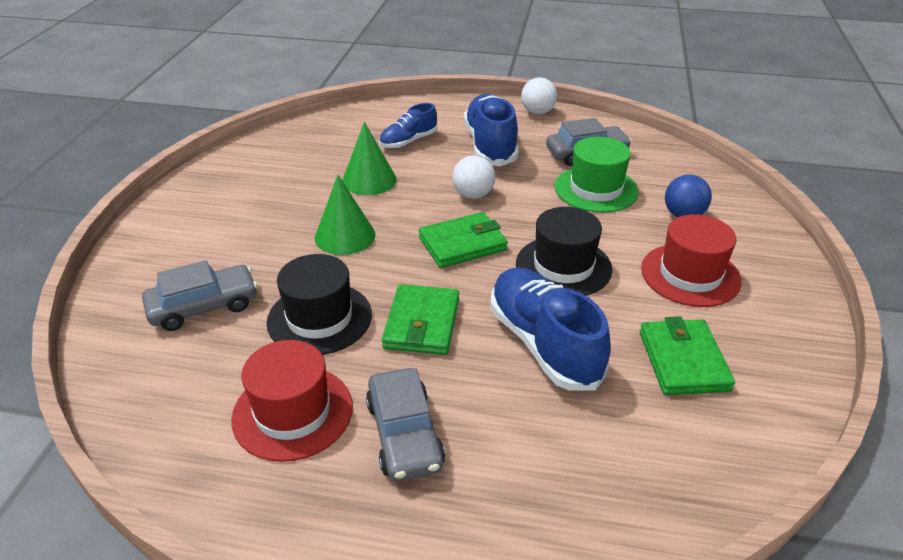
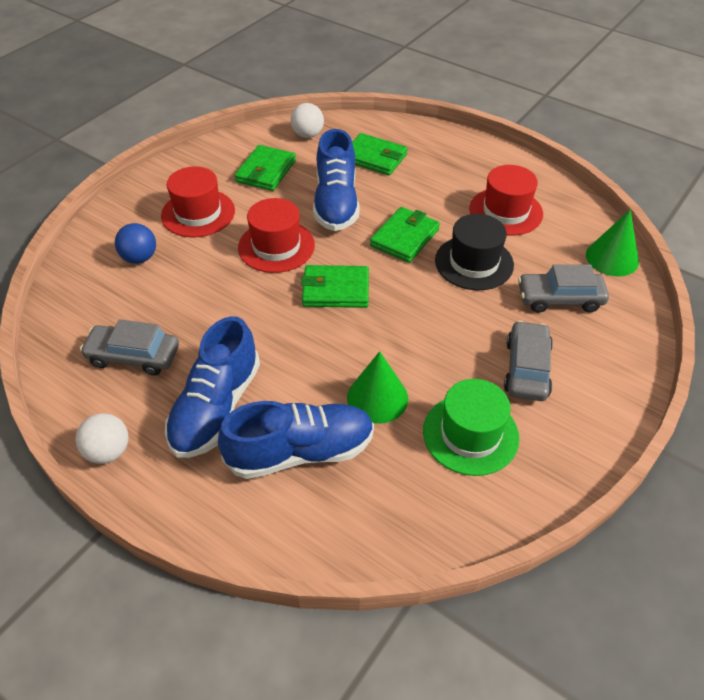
camera: 155 degrees left, 10 degrees up
green cone [315,175,375,255] -> green cone moved to [586,210,639,277]
grey car [366,368,445,481] -> grey car moved to [504,321,553,401]
blue shoe [379,103,438,148] -> blue shoe [218,401,374,479], size x1.72
white ball [452,155,495,199] -> white ball moved to [291,103,324,138]
black hat [516,207,612,296] -> red hat [238,198,315,273]
green hat [555,137,639,213] -> green hat moved to [423,379,519,476]
none -> green wallet [352,133,408,175]

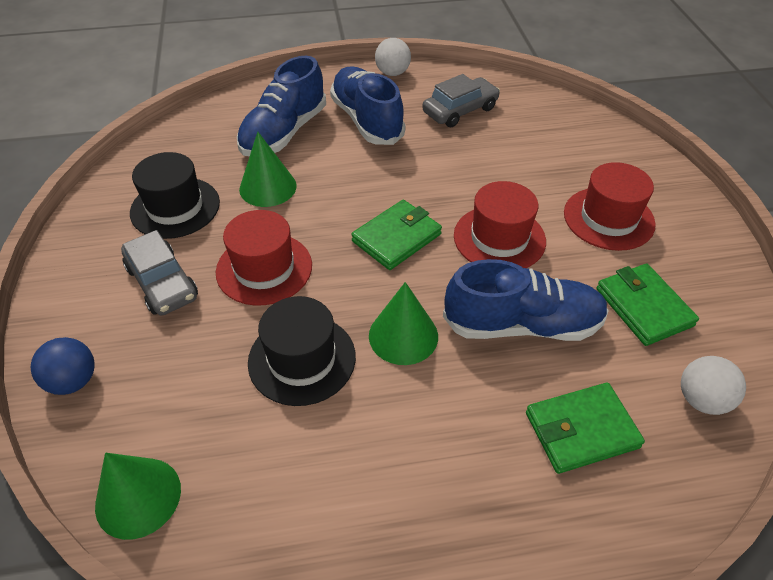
camera: 135 degrees right, 0 degrees up
blue ball [115,223,156,263] -> blue ball moved to [31,337,94,395]
blue shoe [313,129,359,231] -> blue shoe turned 135 degrees clockwise [443,259,609,341]
green wallet [370,207,440,263] -> green cone [369,282,438,365]
green hat [423,379,519,476] -> black hat [130,152,220,239]
red hat [469,165,543,236] -> red hat moved to [216,210,312,306]
grey car [518,264,609,313] -> none

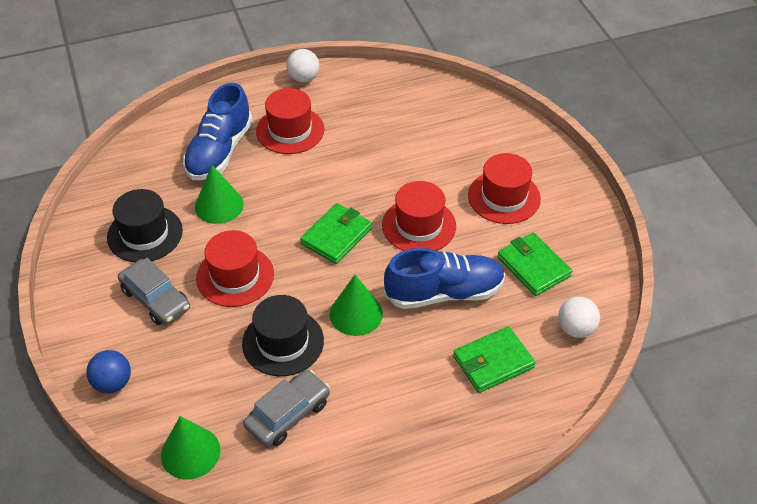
camera: 10 degrees left, 0 degrees up
blue shoe [330,66,405,145] -> red hat [256,88,325,154]
grey car [422,74,500,127] -> grey car moved to [243,370,330,447]

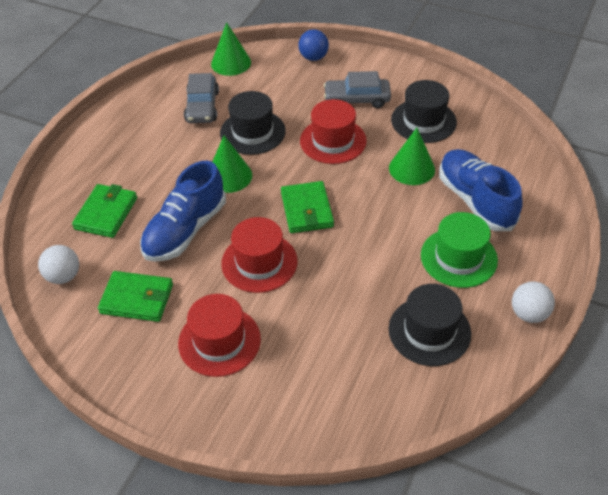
camera: 135 degrees right, 0 degrees up
red hat [256,88,325,154] -> green hat [421,212,498,288]
none -> black hat [389,284,471,366]

